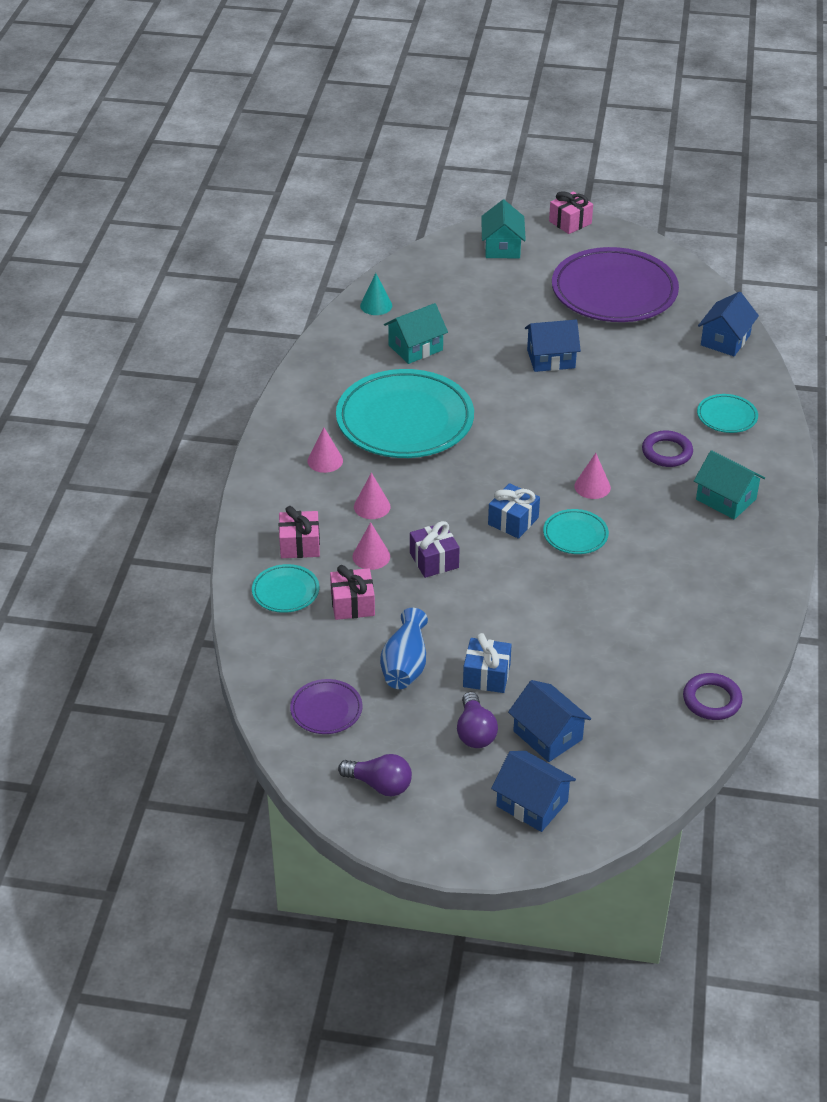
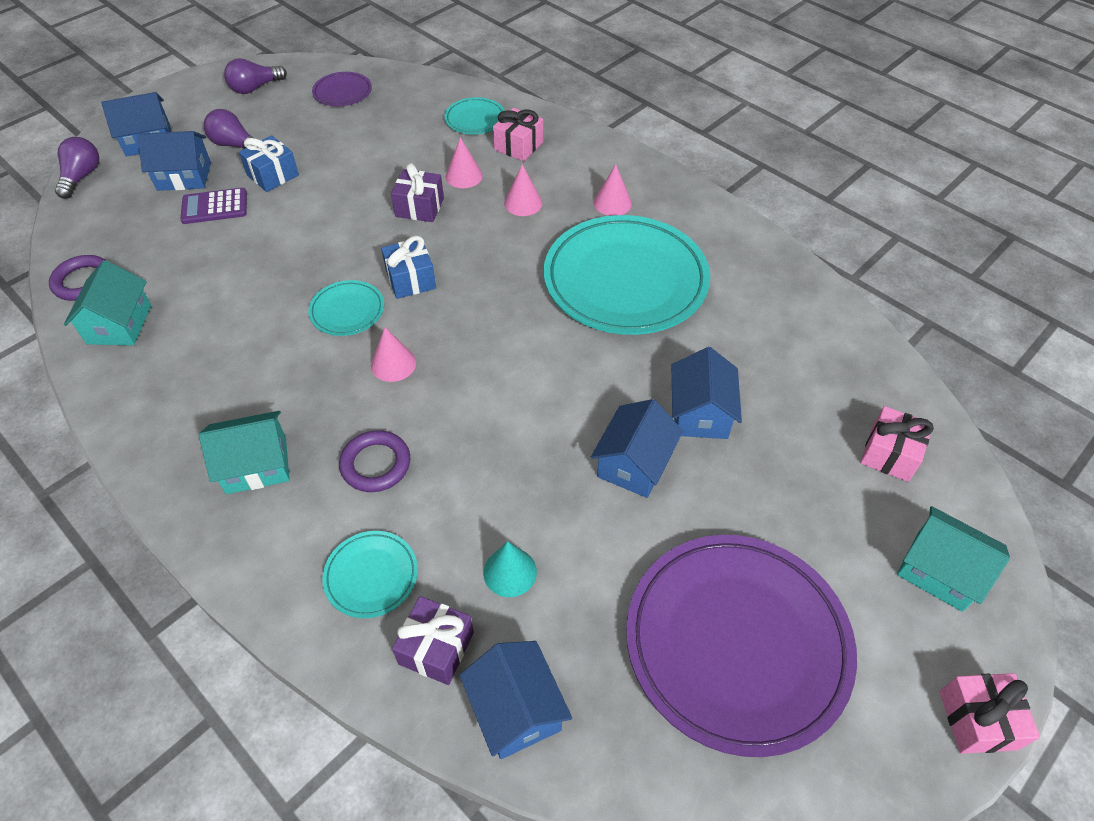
camera: 125 degrees right, 10 degrees up
pink gift [330,565,375,620] -> pink gift moved to [860,406,934,482]
turquoise cone [360,273,392,315] -> turquoise cone moved to [483,541,537,597]
blue vase [380,608,428,689] -> none
turquoise house [384,303,448,364] -> turquoise house moved to [64,260,151,346]
none -> purple light bulb [55,137,99,199]
none -> purple calculator [180,188,247,224]
none -> purple gift [392,596,474,685]
none -> blue house [672,347,742,439]

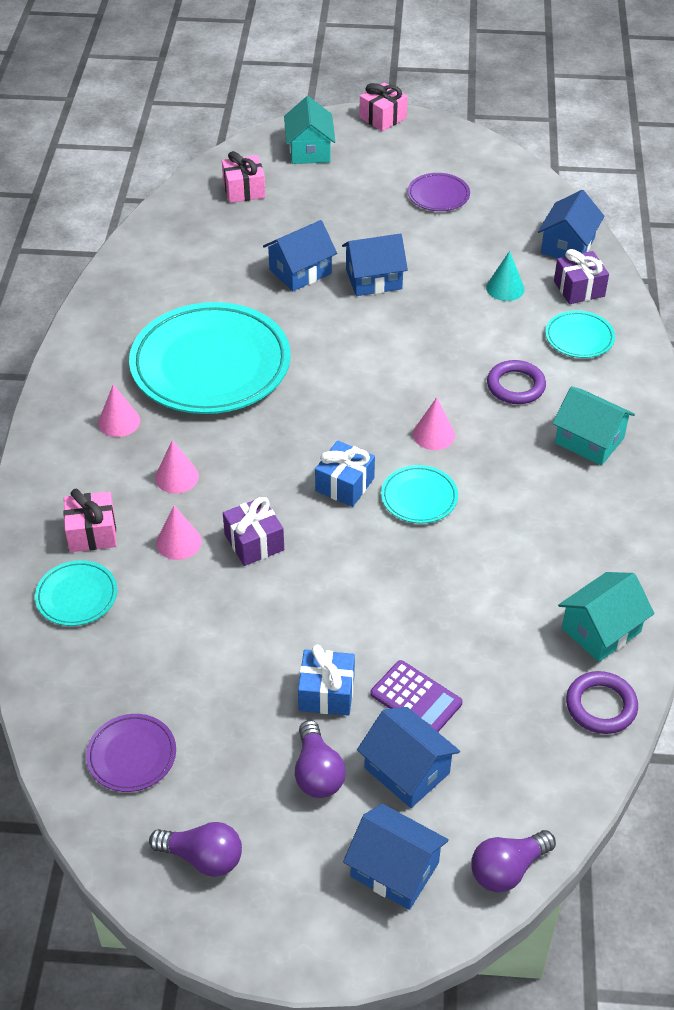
camera: 130 degrees left, 5 degrees down
purple plate [626,535,857,757] -> purple plate [408,173,470,211], size x0.44

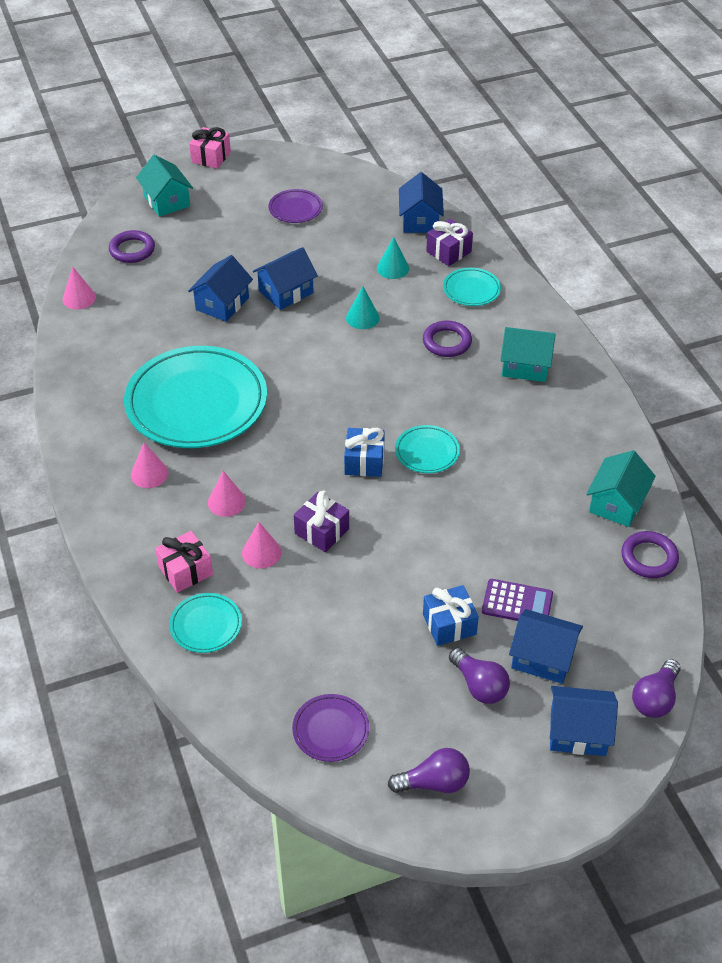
camera: 25 degrees left, 0 degrees up
pink gift [222,151,266,203] -> purple ring [109,230,155,263]
pink cone [413,397,455,450] -> pink cone moved to [63,266,96,310]
none -> turquoise cone [346,286,380,329]

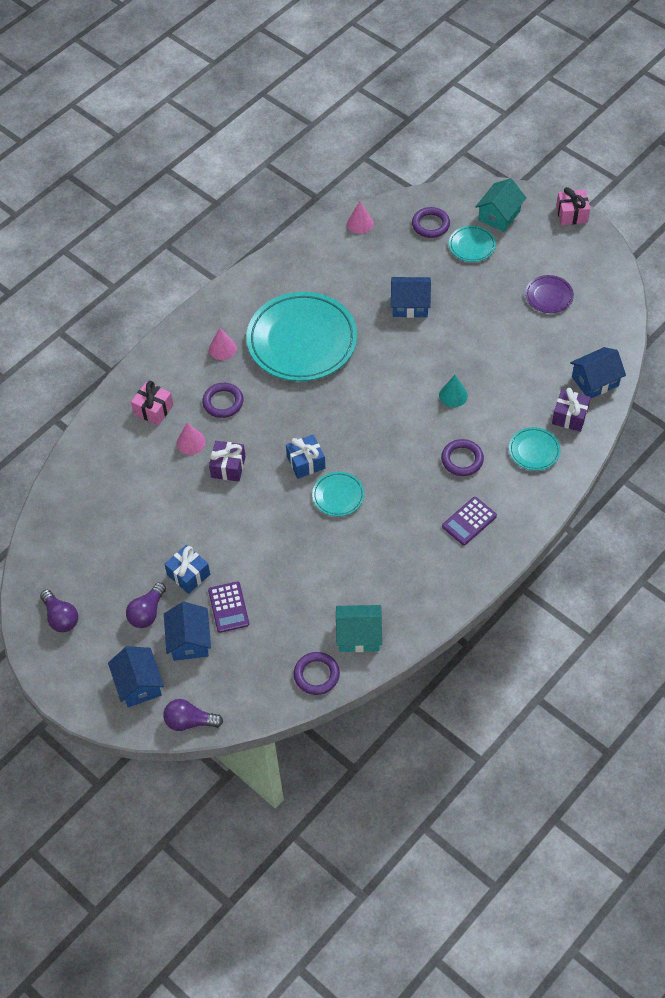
camera: 65 degrees right, 10 degrees up
turquoise plate [169,593,242,653] -> turquoise plate moved to [449,226,496,262]
pink cone [208,471,246,517] -> purple ring [202,383,243,418]
blue house [253,247,318,310] -> none
purple plate [292,694,369,762] -> none
turquoise cone [377,237,409,279] -> none
turquoise house [500,327,556,382] -> purple calculator [442,497,497,545]

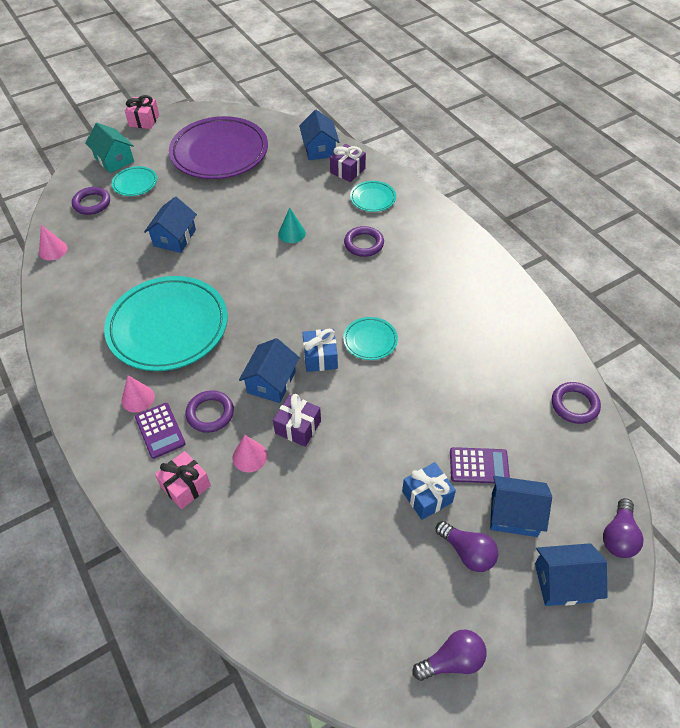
camera: 75 degrees left, 5 degrees down
turquoise house [336,605,382,652] -> none
purple calculator [442,497,497,545] -> purple calculator moved to [135,403,186,459]
purple plate [525,275,574,313] -> purple plate [169,116,268,179], size x2.27
none -> blue house [239,338,300,403]

